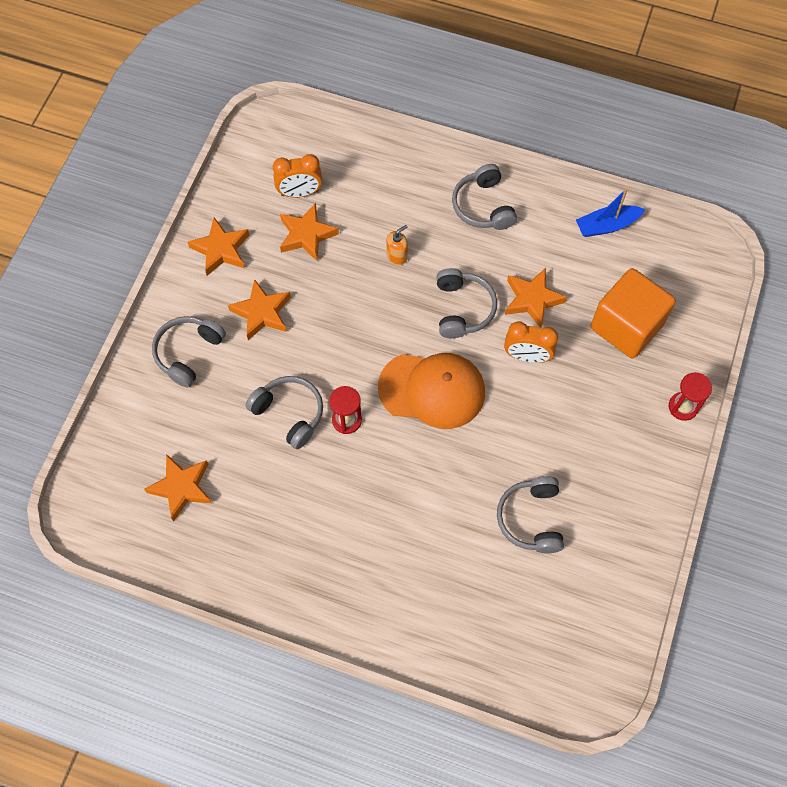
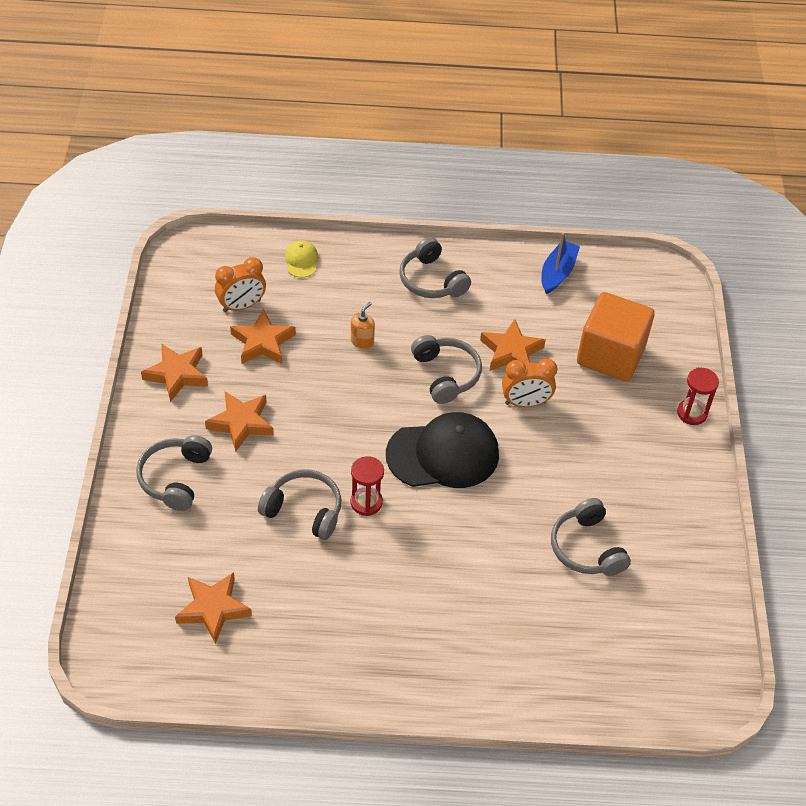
camera: 20 degrees left, 15 degrees down
orange cap [378,353,485,429] -> black cap [386,412,499,488]
blue boat [576,189,645,237] -> blue boat turned 150 degrees clockwise [541,233,580,294]
none -> yellow cap [285,241,318,278]

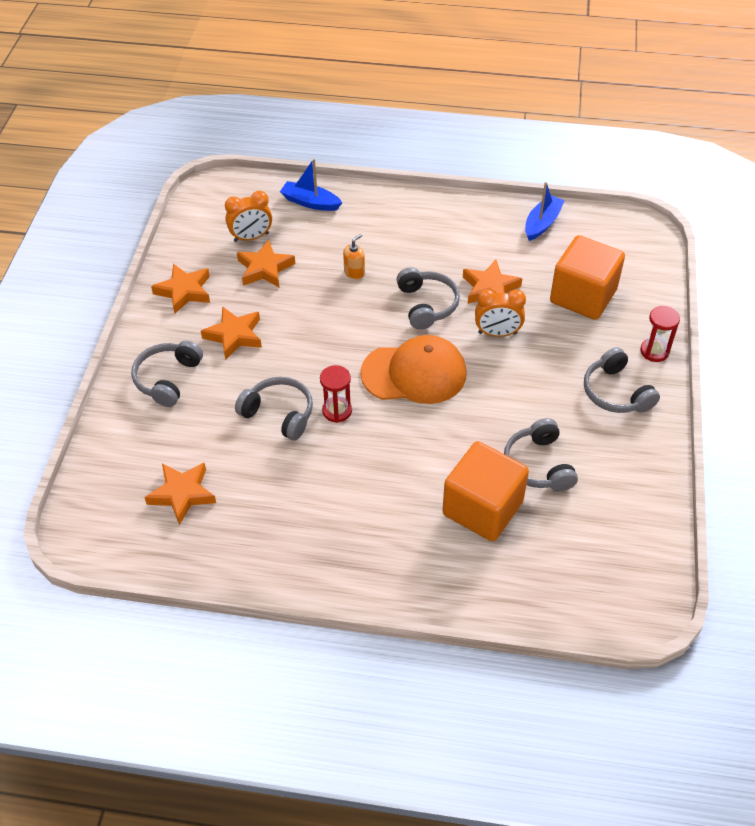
camera: 10 degrees right, 0 degrees up
yellow cap [285,241,318,278] -> blue boat [280,158,342,211]
black cap [386,412,499,488] -> orange cap [361,335,467,404]
grey headphones [399,237,471,298] -> grey headphones moved to [584,347,660,413]
none -> orange cube [442,441,529,541]

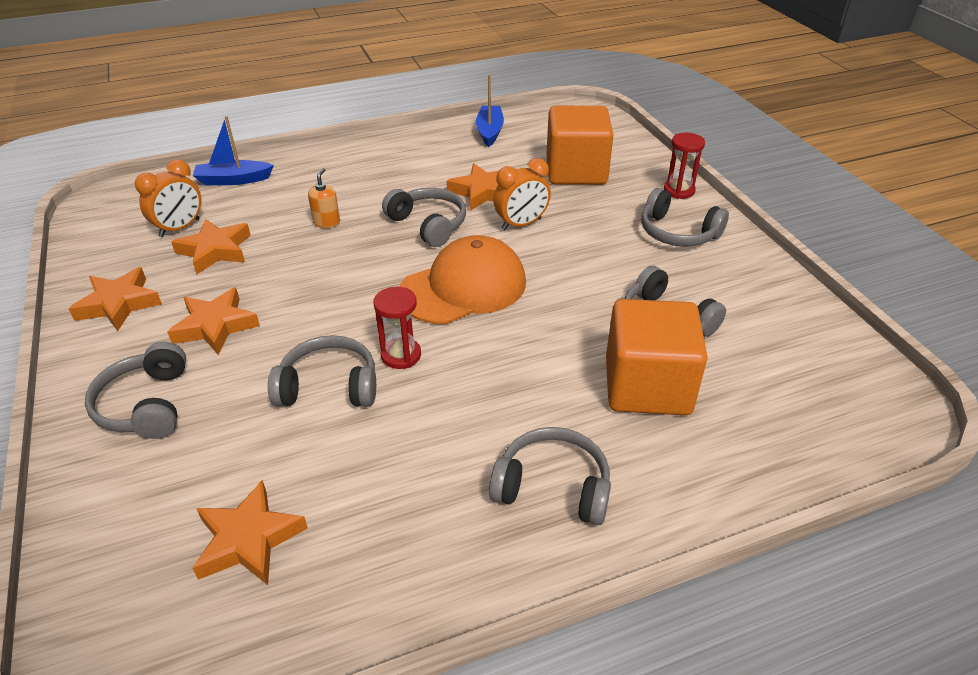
camera: 30 degrees left, 10 degrees down
none -> grey headphones [489,427,611,525]

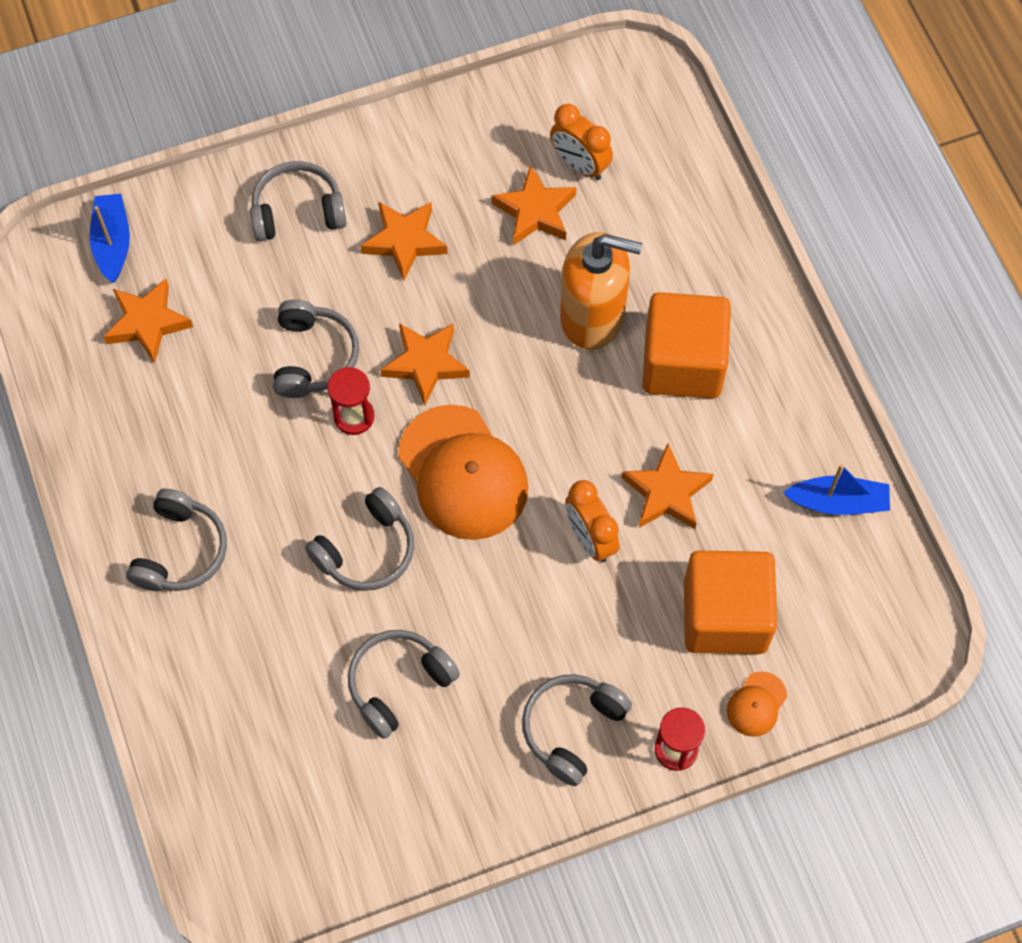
camera: 90 degrees right, 25 degrees up
orange star [69,267,162,331] -> orange star moved to [381,323,470,405]
blue boat [193,116,274,185] -> blue boat moved to [90,194,130,283]
orange soap dispenser [308,168,340,228] -> orange soap dispenser [560,232,642,350], size x2.39
grey headphones [382,188,466,247] -> grey headphones moved to [305,487,414,591]
orange cube [606,299,707,415] -> orange cube moved to [642,292,731,399]
none -> orange cap [727,671,787,737]

